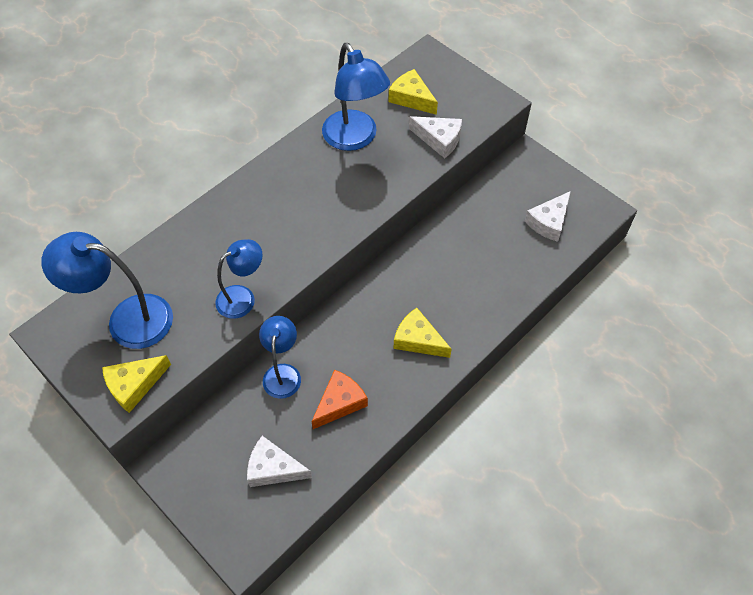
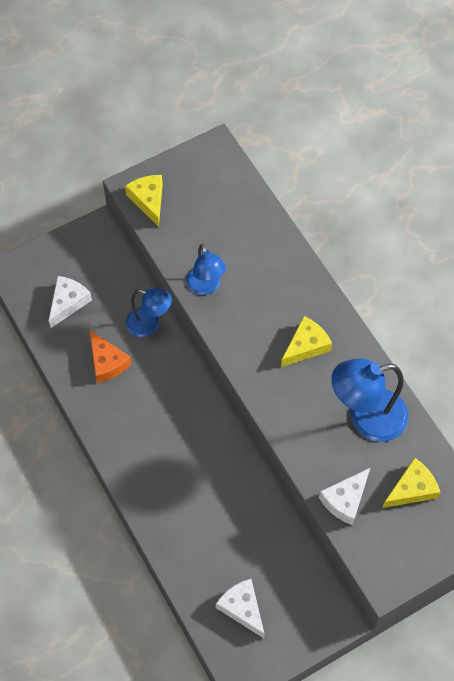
camera: 105 degrees right, 5 degrees up
blue lamp [41,232,173,349] -> none
yellow cheese [394,308,452,358] -> yellow cheese moved to [281,316,332,367]

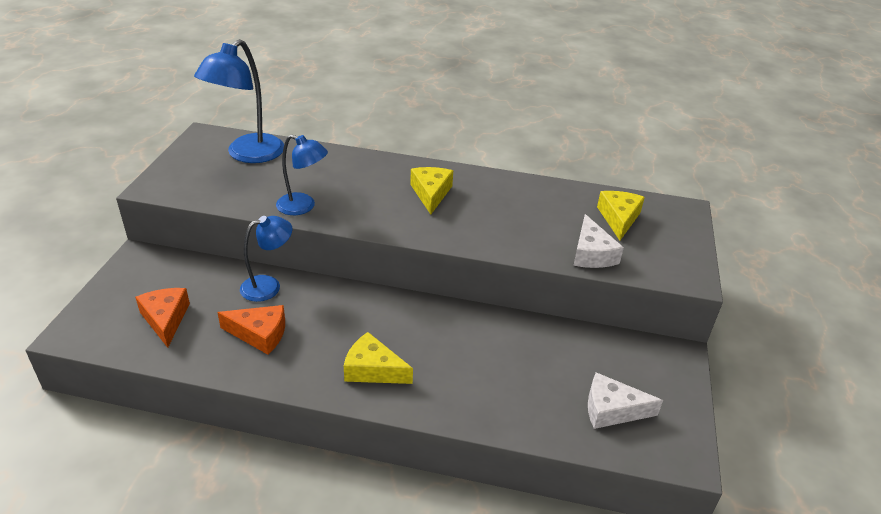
camera: 50 degrees left, 25 degrees down
white cheese [49,276,92,328] -> orange cheese [135,288,190,348]
yellow cheese [125,175,163,227] -> yellow cheese moved to [344,332,413,384]
blue lamp [332,358,409,442] -> blue lamp moved to [194,39,284,163]

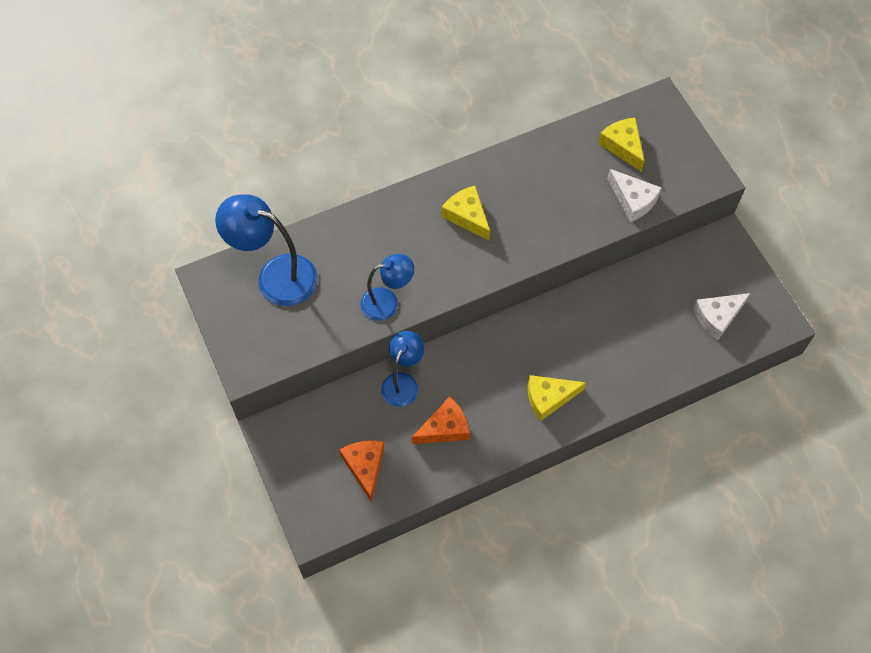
camera: 35 degrees left, 25 degrees up
orange cheese [135,288,190,348] -> orange cheese turned 45 degrees clockwise [339,440,384,503]
blue lamp [194,39,284,163] -> blue lamp turned 120 degrees clockwise [215,194,318,306]

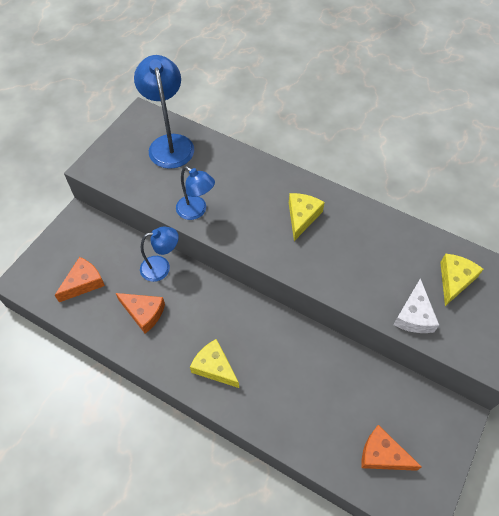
camera: 55 degrees right, 5 degrees down
white cheese [693,293,750,340] -> orange cheese [361,425,422,471]

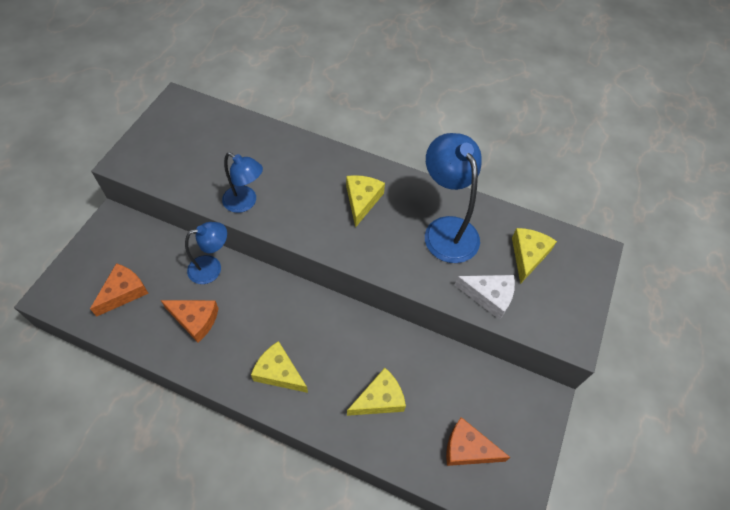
camera: 10 degrees left, 0 degrees up
blue lamp [134,55,194,169] -> blue lamp moved to [425,133,482,263]
white cheese [394,278,439,333] -> white cheese turned 75 degrees counterclockwise [455,275,515,320]
none -> yellow cheese [347,368,406,416]

